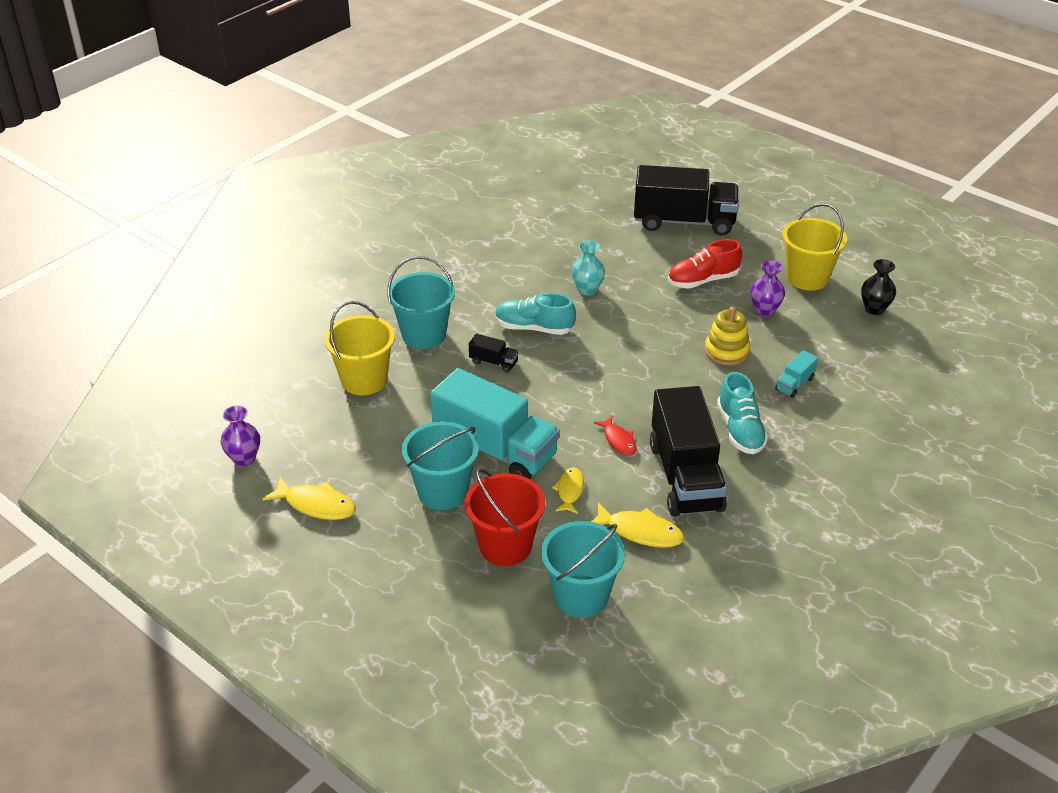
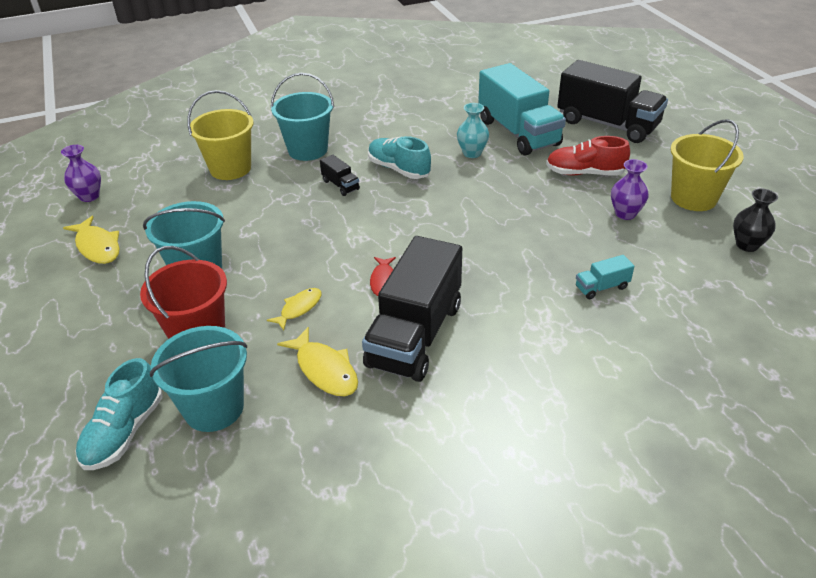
camera: 30 degrees right, 0 degrees up
turquoise truck [430,368,560,479] -> turquoise truck moved to [478,63,566,155]
yellow stacking toy [705,307,750,365] -> none
turquoise shoe [717,372,768,454] -> turquoise shoe moved to [75,358,163,470]

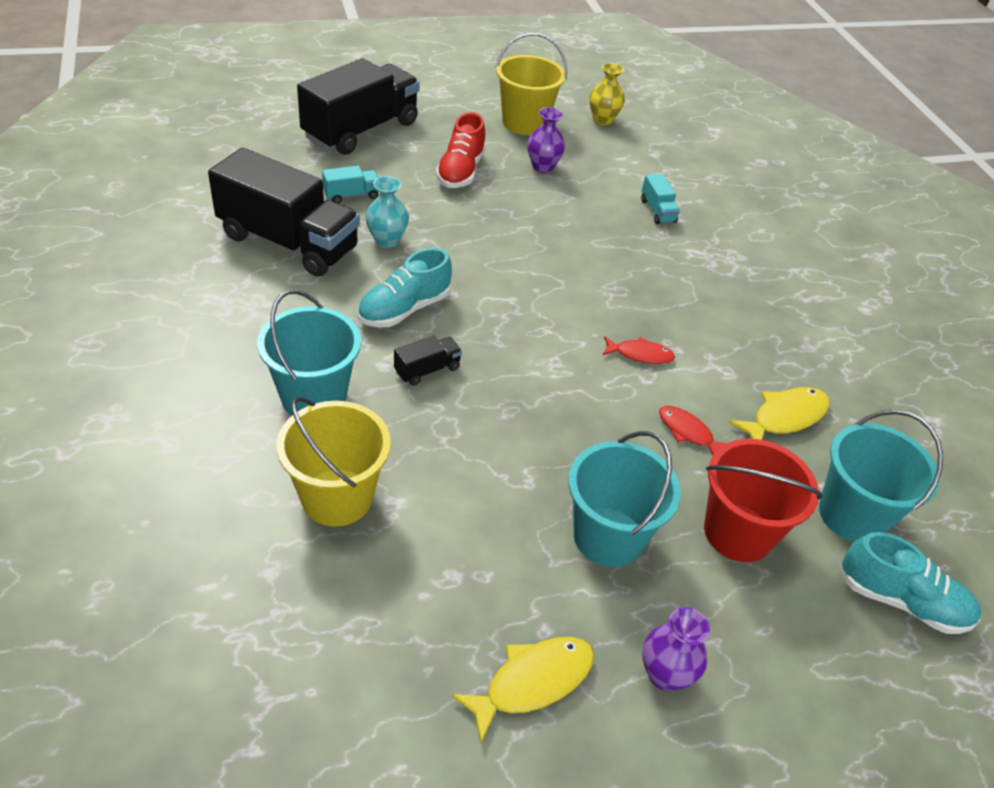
camera: 90 degrees left, 5 degrees up
purple vase [61,145,101,202] -> purple vase moved to [643,607,710,691]
yellow fish [267,288,322,330] -> red fish [659,406,727,455]
black truck [362,236,462,382] -> black truck moved to [208,148,360,277]
turquoise truck [478,63,566,155] -> turquoise truck [322,166,379,203], size x0.41
black vase [733,189,778,252] -> yellow vase [589,63,625,125]

